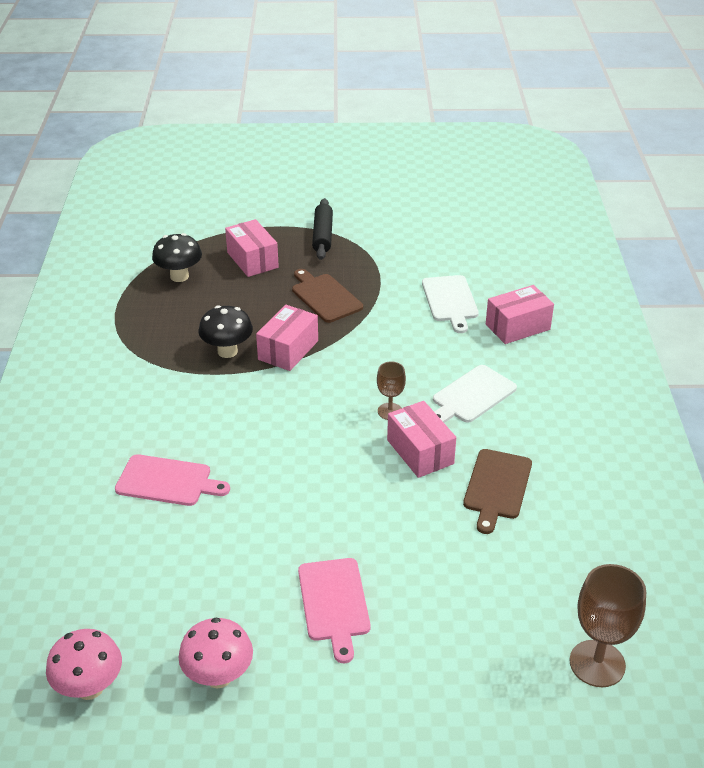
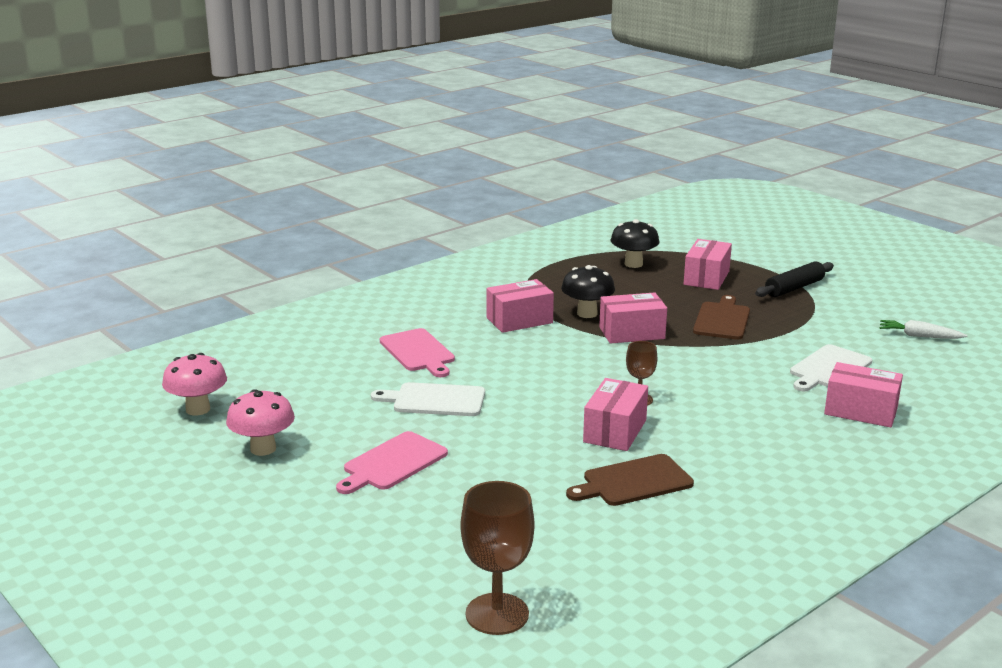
camera: 50 degrees right, 15 degrees down
white cutting board [433,365,517,423] -> white cutting board moved to [371,382,485,416]
none -> pink box [487,279,554,333]
none -> white carrot [880,320,967,339]

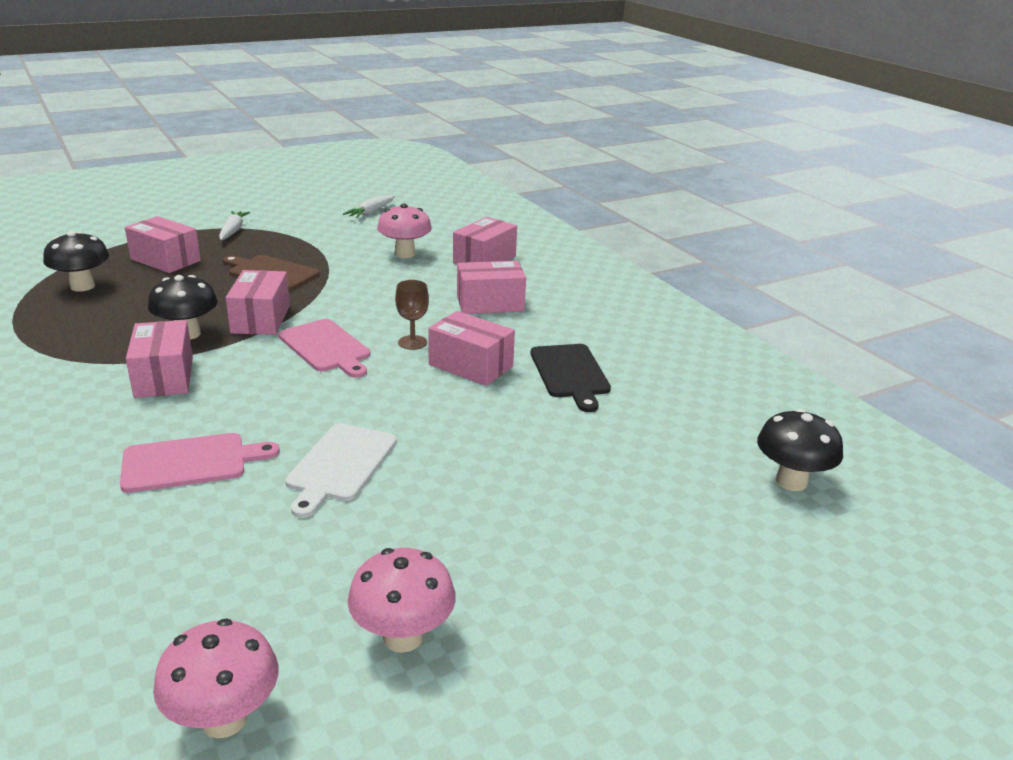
camera: 80 degrees left, 5 degrees up
pink cutting board [336,431,448,494] -> pink cutting board moved to [279,319,370,378]
brown goblet [460,481,534,635] -> black mushroom [757,409,843,491]
brown cutting board [566,454,694,506] -> black cutting board [531,344,611,412]
black rolling pin [755,261,834,297] -> white carrot [219,211,250,240]
white cutting board [790,344,872,392] -> pink mushroom [377,204,432,258]
none -> pink box [457,261,526,314]

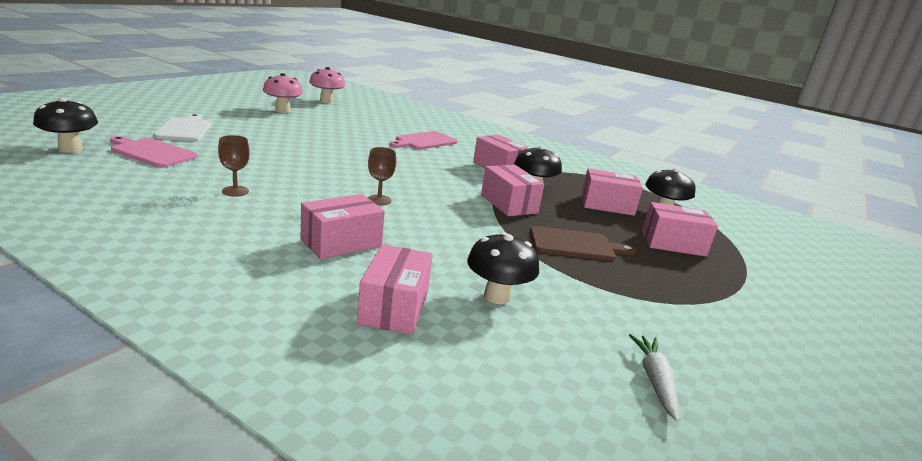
camera: 150 degrees right, 5 degrees down
white carrot [219,211,250,240] -> none
pink cutting board [279,319,370,378] -> pink cutting board moved to [110,136,197,168]
white cutting board [285,423,397,518] -> white cutting board moved to [154,114,212,141]
pink mushroom [377,204,432,258] -> black mushroom [467,233,539,304]
pink box [428,311,515,386] -> pink box moved to [581,168,643,216]
black cutting board [531,344,611,412] -> brown goblet [218,135,250,197]

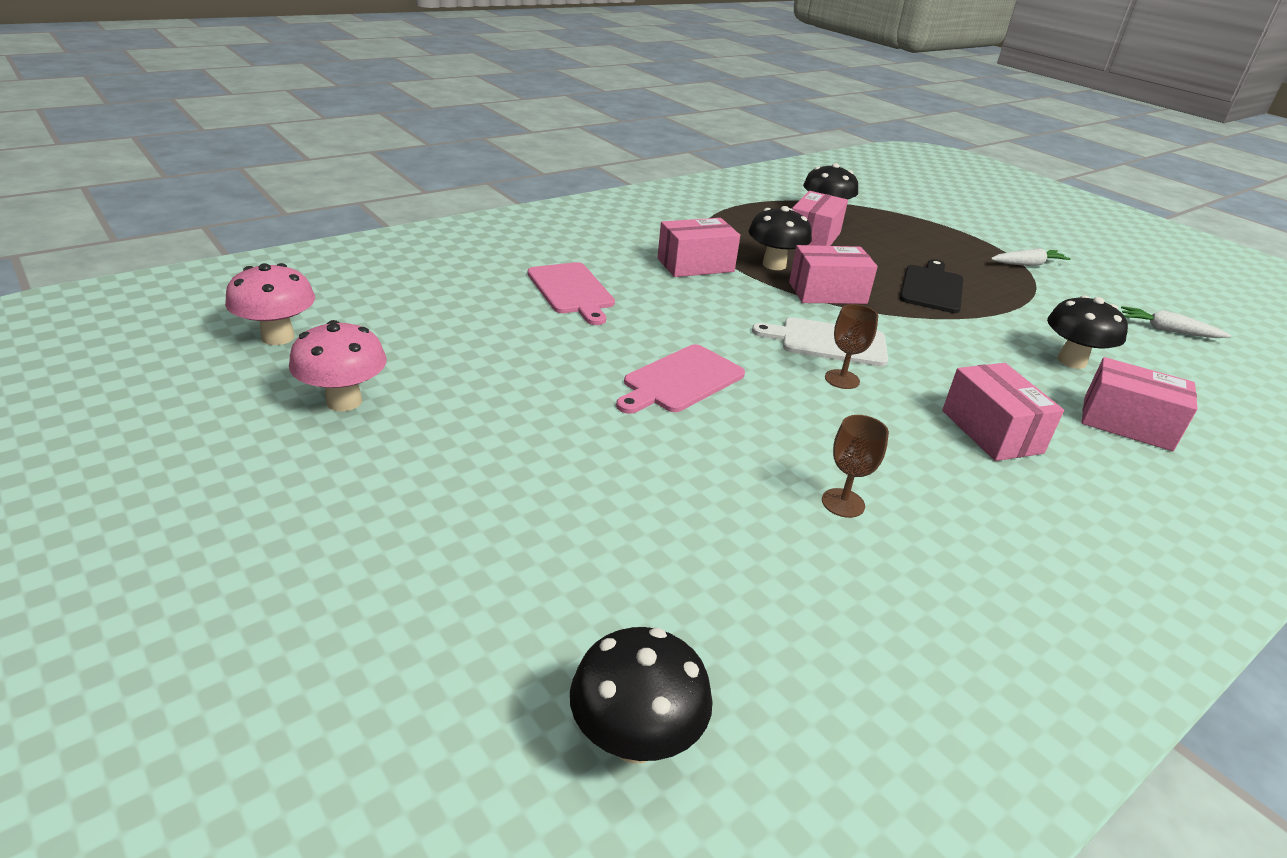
camera: 70 degrees left, 10 degrees up
pink cutting board [110,136,197,168] -> pink cutting board moved to [616,344,745,414]
white cutting board [154,114,212,141] -> white cutting board moved to [752,317,888,366]
brown cutting board [530,226,636,261] -> black cutting board [900,259,963,313]
pink box [642,202,718,257] -> none
none -> white carrot [991,248,1071,266]

